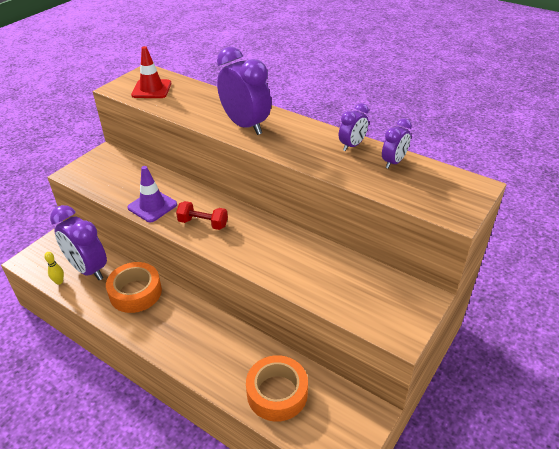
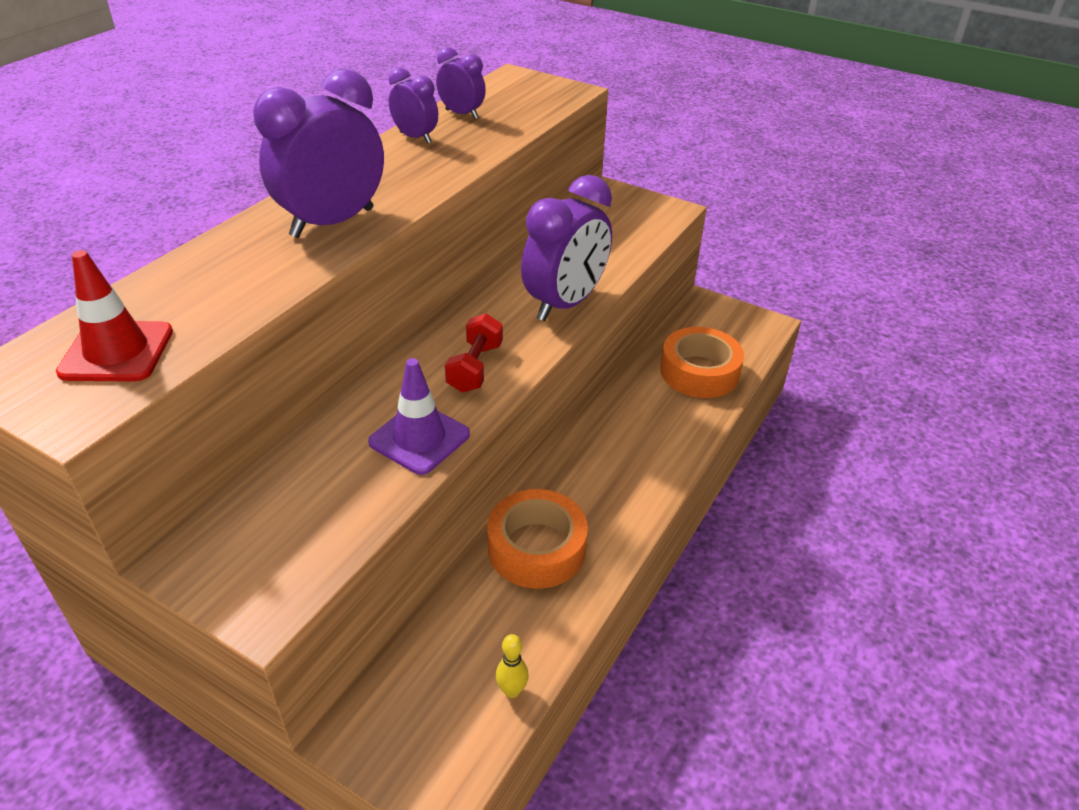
camera: 95 degrees left, 0 degrees up
purple clock [50,205,107,280] -> purple clock moved to [521,175,612,321]

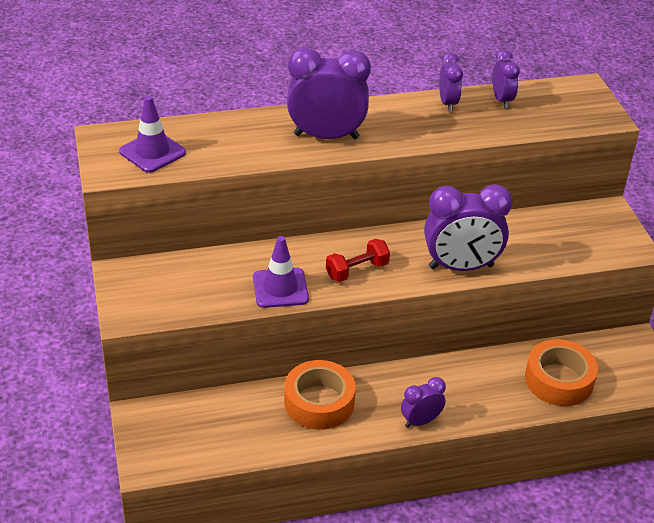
camera: 45 degrees right, 0 degrees up
red traffic cone [56,250,173,382] -> purple traffic cone [119,96,186,173]
yellow bowling pin [496,634,529,698] -> none
none -> purple clock [401,377,446,428]

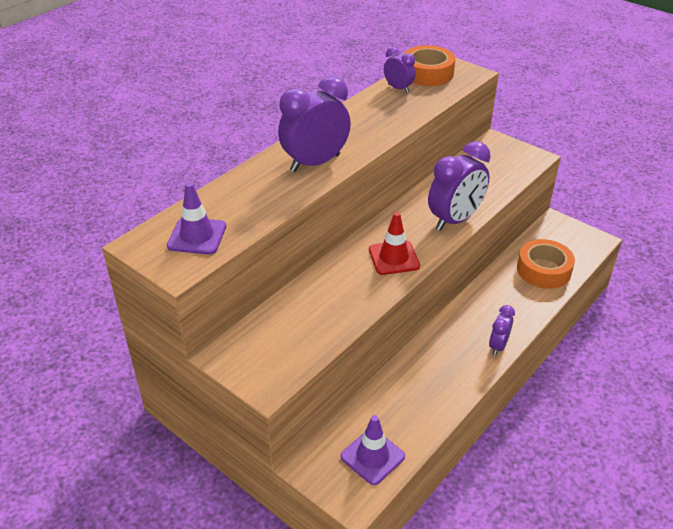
camera: 35 degrees left, 0 degrees up
purple traffic cone [253,236,309,308] -> purple traffic cone moved to [341,415,405,485]
orange tape [284,360,356,430] -> orange tape moved to [404,45,456,86]
red dumbbell [326,239,390,282] -> red traffic cone [369,212,420,275]
purple clock [439,53,463,111] -> none

